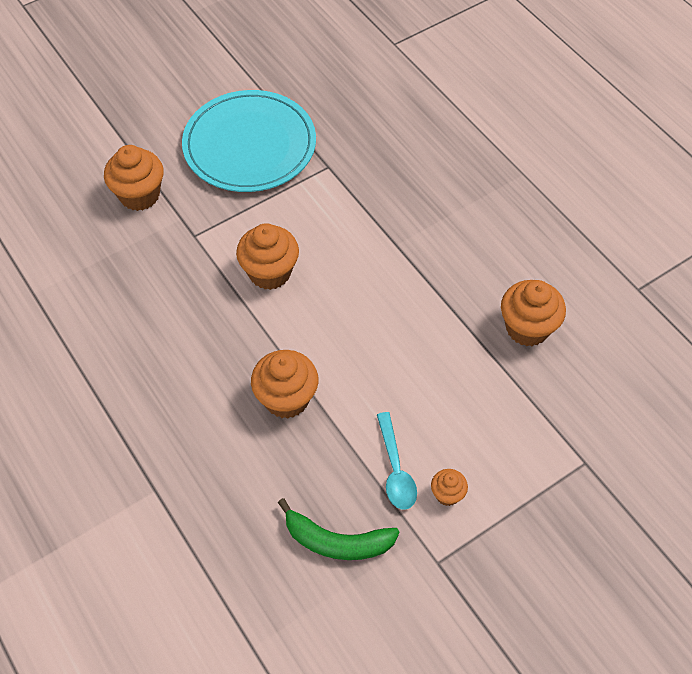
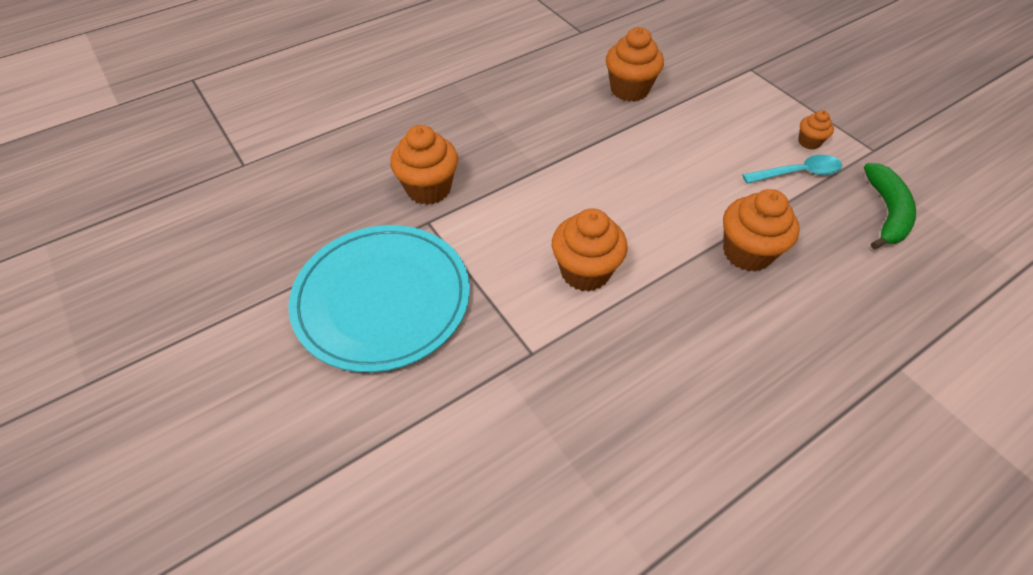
camera: 90 degrees left, 5 degrees down
orange cupcake [104,145,164,211] -> orange cupcake moved to [390,125,458,205]

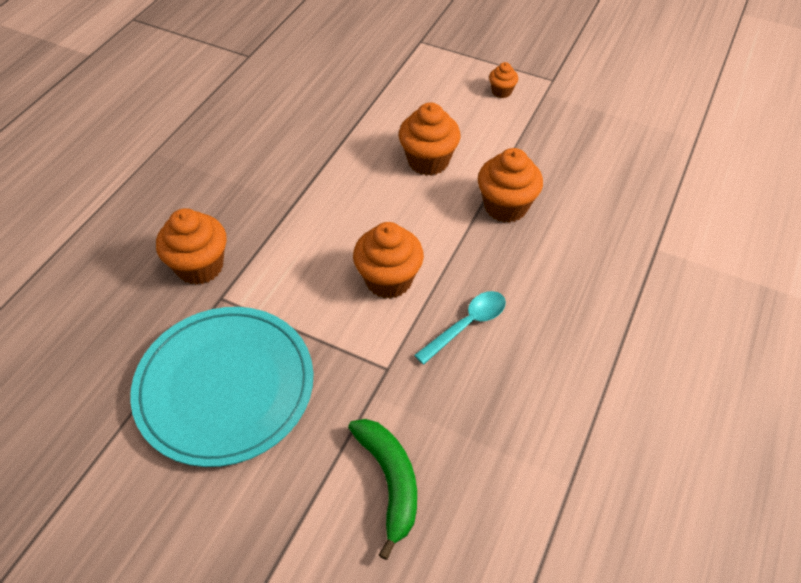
camera: 30 degrees left, 0 degrees up
orange cupcake [606,27,664,102] -> orange cupcake moved to [399,103,460,176]
turquoise spoon [742,155,842,183] -> turquoise spoon moved to [414,291,506,365]
green banana [864,163,916,250] -> green banana moved to [348,419,417,560]

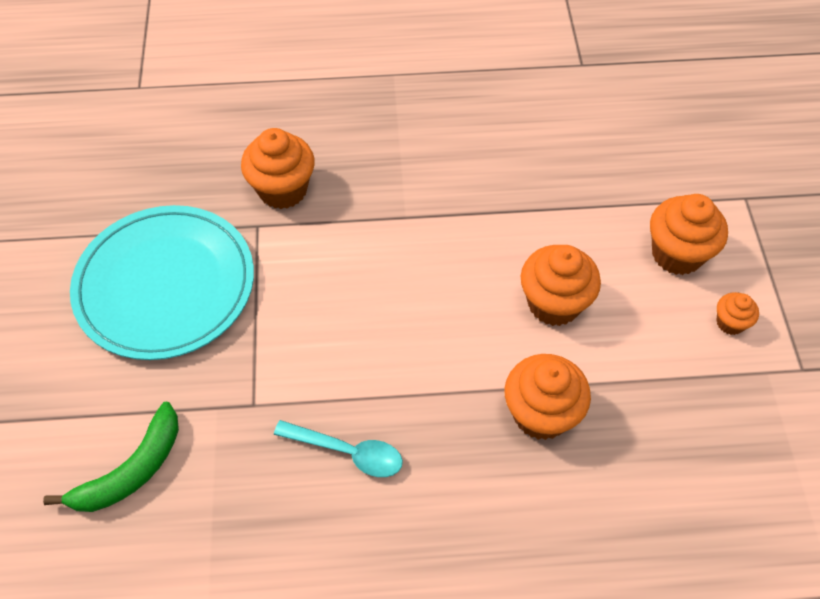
camera: 60 degrees right, 5 degrees up
orange cupcake [353,222,424,299] -> orange cupcake moved to [650,194,728,275]

